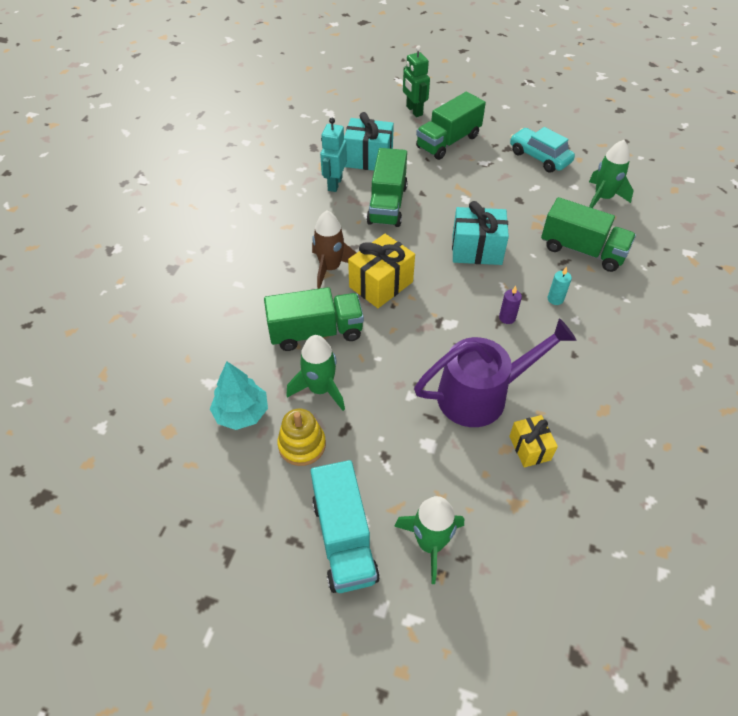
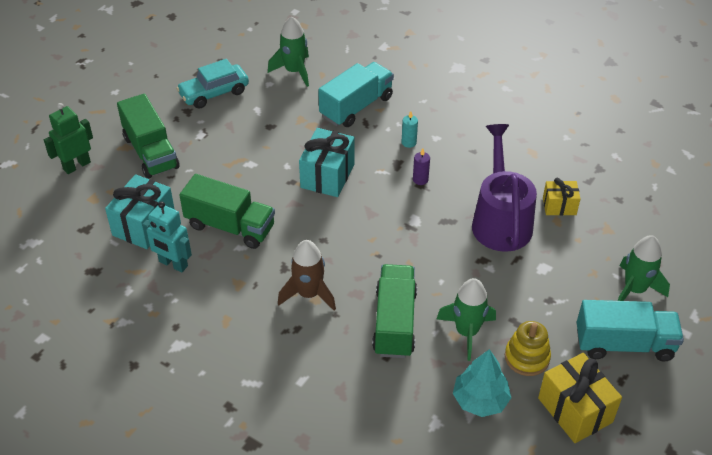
camera: 75 degrees left, 5 degrees down
yellow gift [348,234,415,308] -> yellow gift moved to [538,353,622,443]
green robot [403,45,430,117] -> green robot turned 150 degrees clockwise [44,103,93,174]
green truck [541,197,636,272] -> turquoise truck [318,62,394,127]

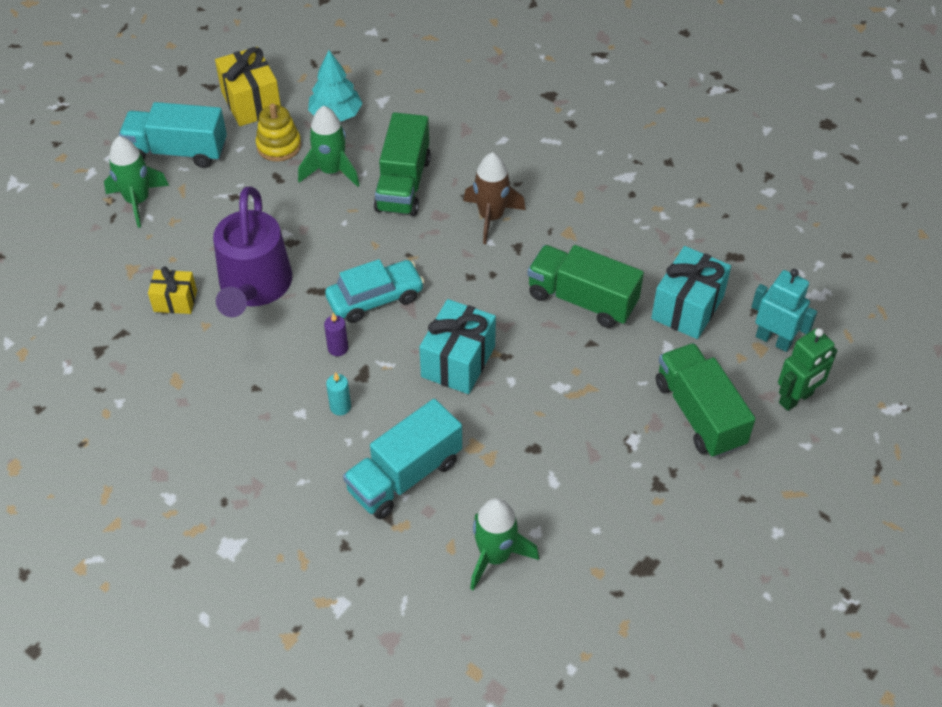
camera: 175 degrees left, 5 degrees up
turquoise robot [142,201,192,273] -> turquoise robot moved to [752,269,817,352]
turquoise car [176,59,249,109] -> turquoise car moved to [325,259,425,323]

